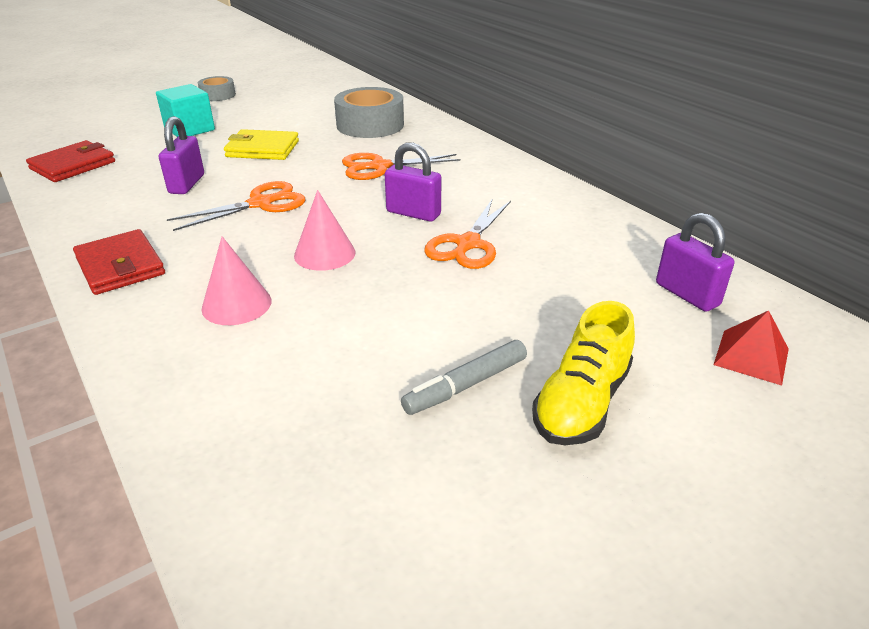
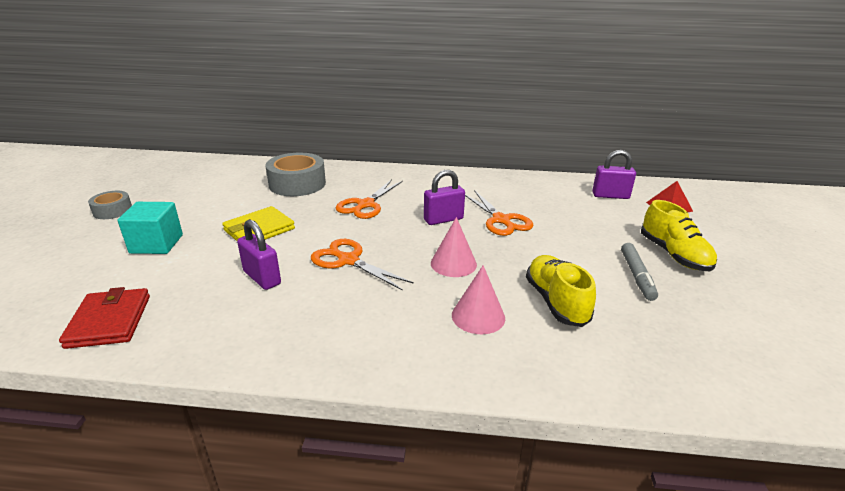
camera: 50 degrees left, 5 degrees down
red wallet [73,229,165,295] -> none
orange scissors [167,181,305,231] -> orange scissors turned 60 degrees counterclockwise [311,239,414,291]
none -> yellow shoe [526,255,596,327]

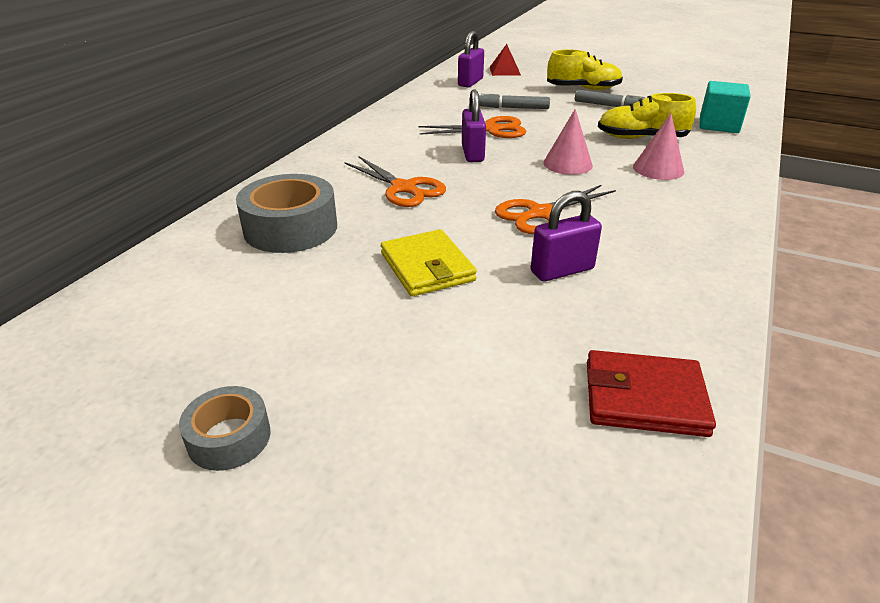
camera: 70 degrees left, 5 degrees up
turquoise cube [118,202,183,254] -> turquoise cube moved to [700,81,751,133]
none -> grey marker [479,92,550,109]

